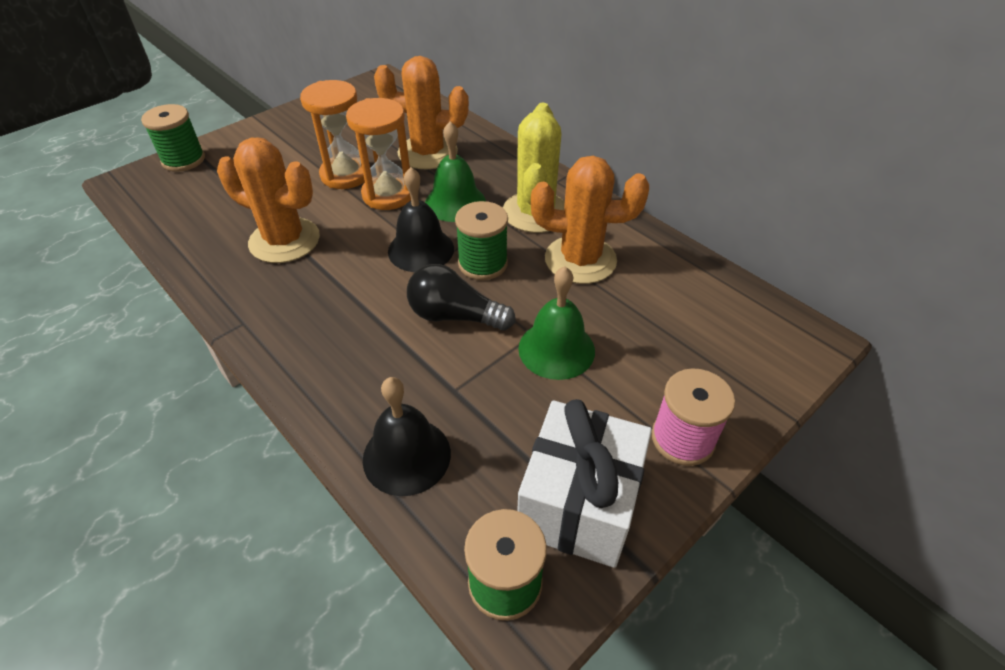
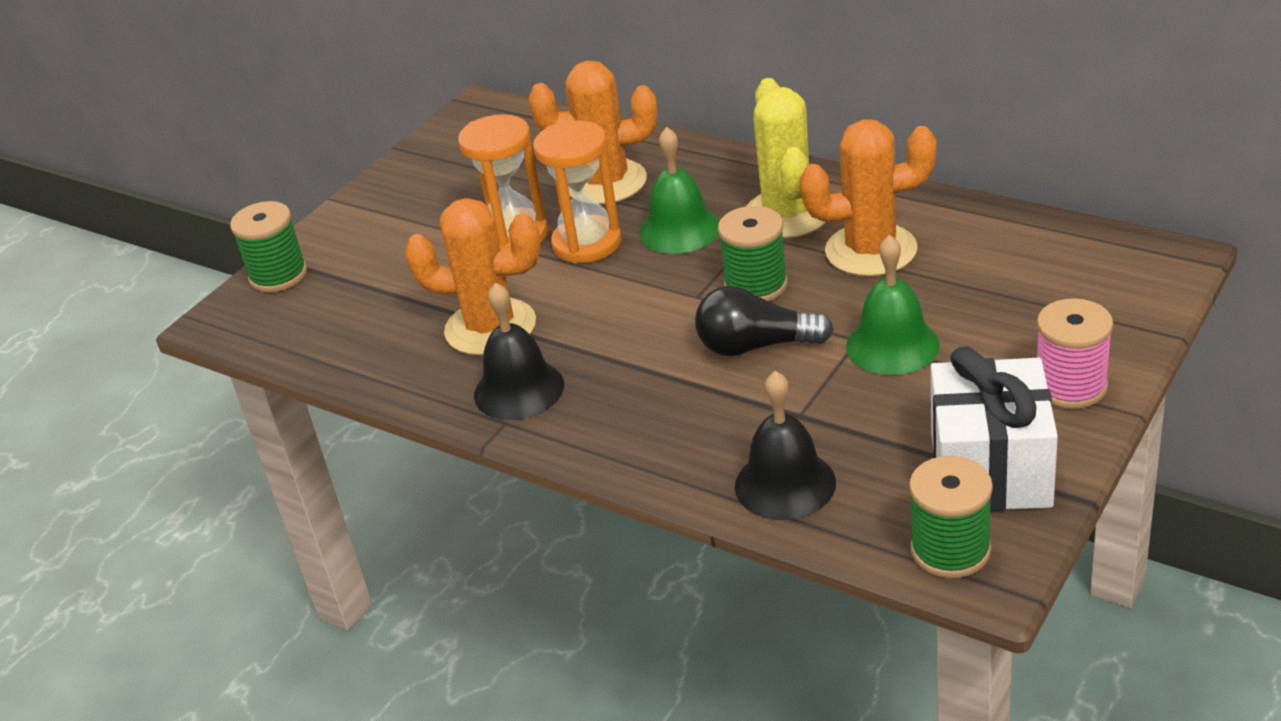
camera: 10 degrees left, 10 degrees down
black bell [388,167,454,272] -> black bell moved to [474,282,564,420]

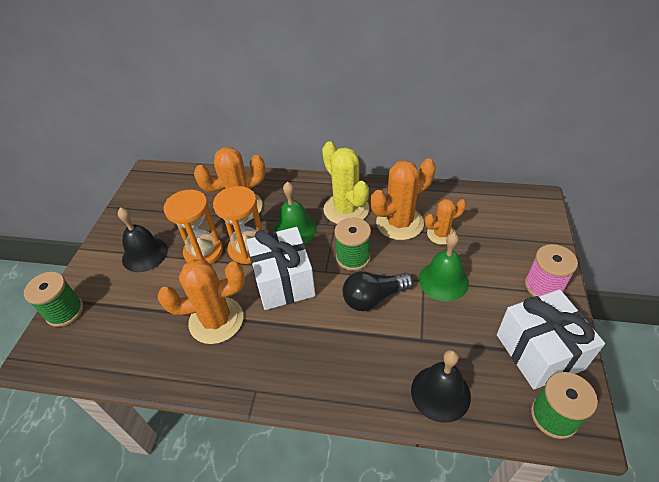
camera: 25 degrees left, 10 degrees up
black bell [474,282,564,420] -> black bell moved to [118,208,168,272]
none -> white gift [246,227,316,310]
none -> orange cactus [425,199,466,245]

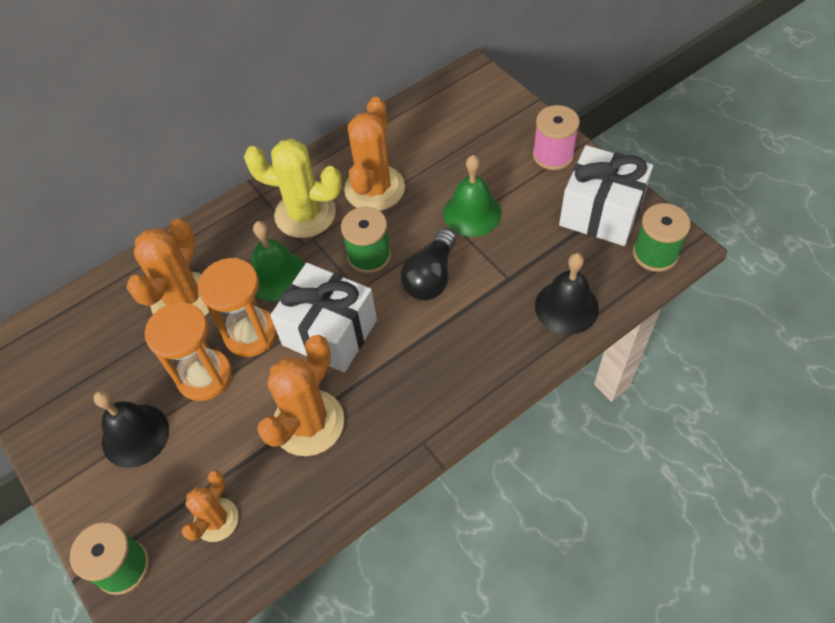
camera: 45 degrees left, 10 degrees up
orange cactus [425,199,466,245] -> orange cactus moved to [182,470,239,542]

